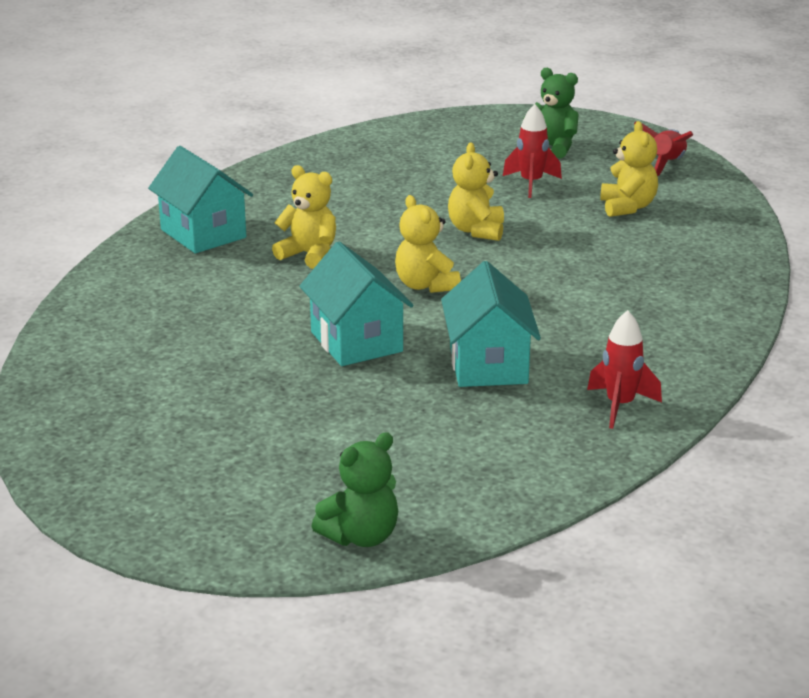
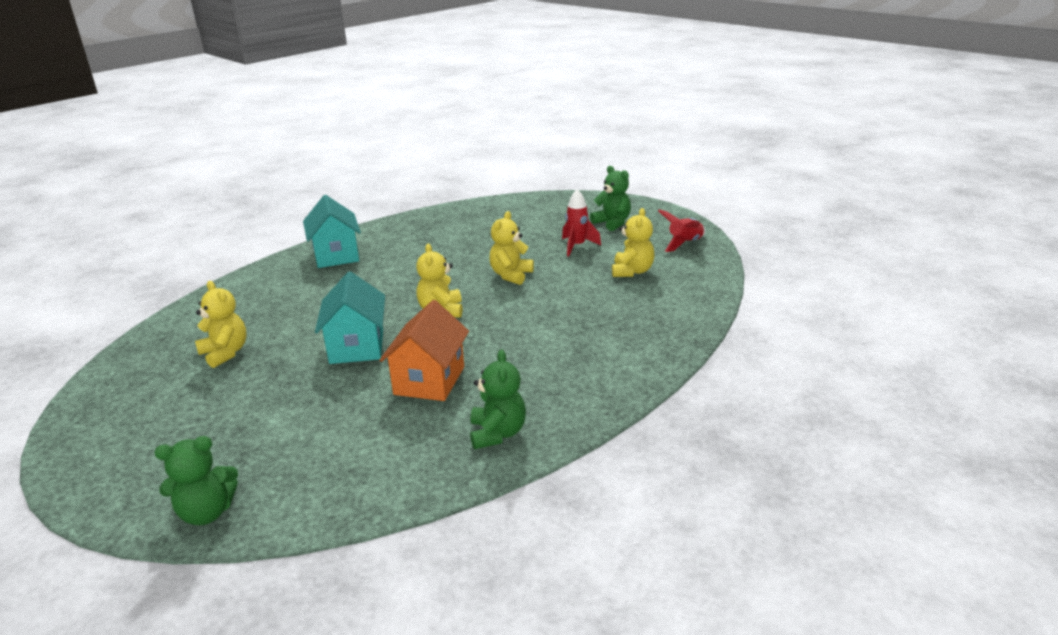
camera: 20 degrees right, 0 degrees up
yellow teddy bear [272,165,336,269] -> yellow teddy bear moved to [195,281,246,368]
turquoise house [441,261,541,387] -> orange house [379,300,469,401]
red rocket [587,310,662,429] -> green teddy bear [470,350,526,449]

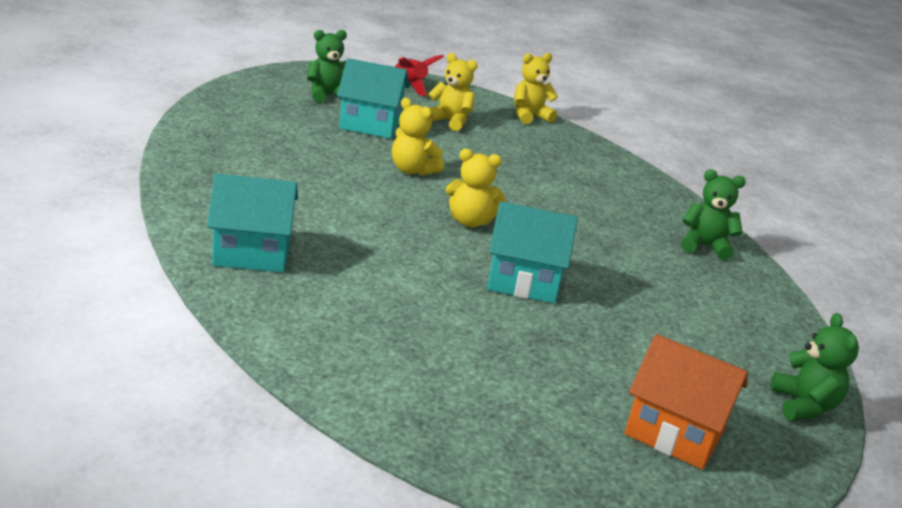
camera: 80 degrees left, 0 degrees up
yellow teddy bear [195,281,246,368] -> yellow teddy bear moved to [514,53,558,124]
orange house [379,300,469,401] -> orange house moved to [625,334,748,470]
red rocket [562,189,601,257] -> turquoise house [337,58,409,139]

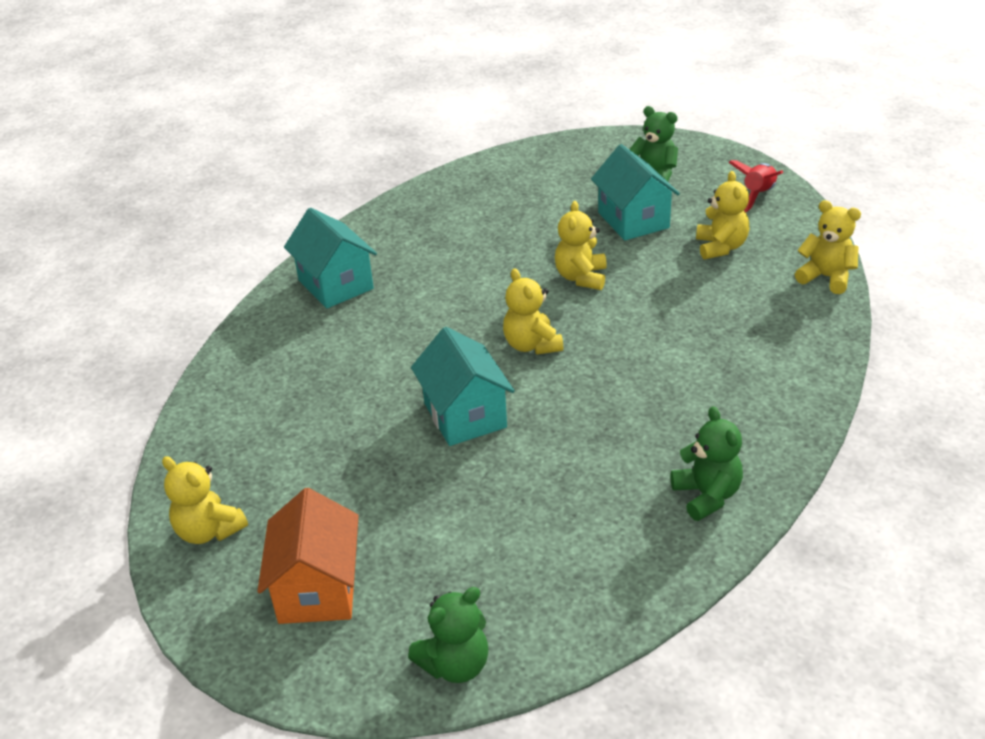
camera: 65 degrees right, 10 degrees up
none -> yellow teddy bear [162,456,248,544]

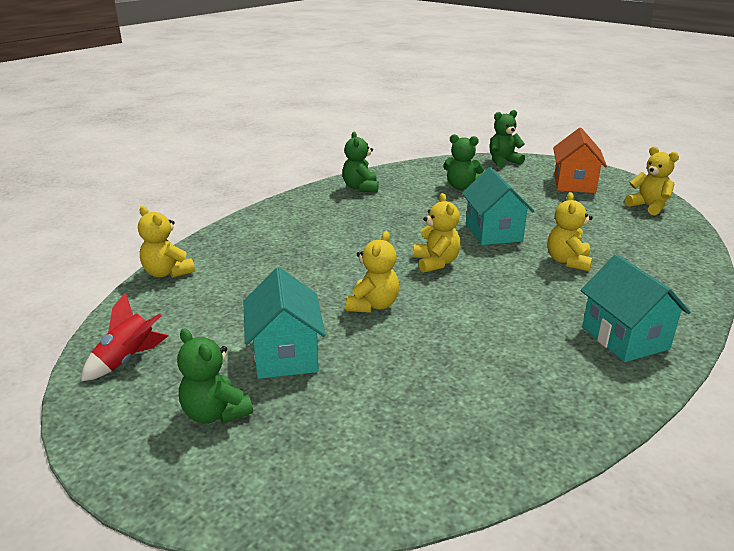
camera: 170 degrees left, 10 degrees down
yellow teddy bear [696,171,749,259] -> yellow teddy bear moved to [547,192,593,271]
none -> green teddy bear [443,134,484,190]

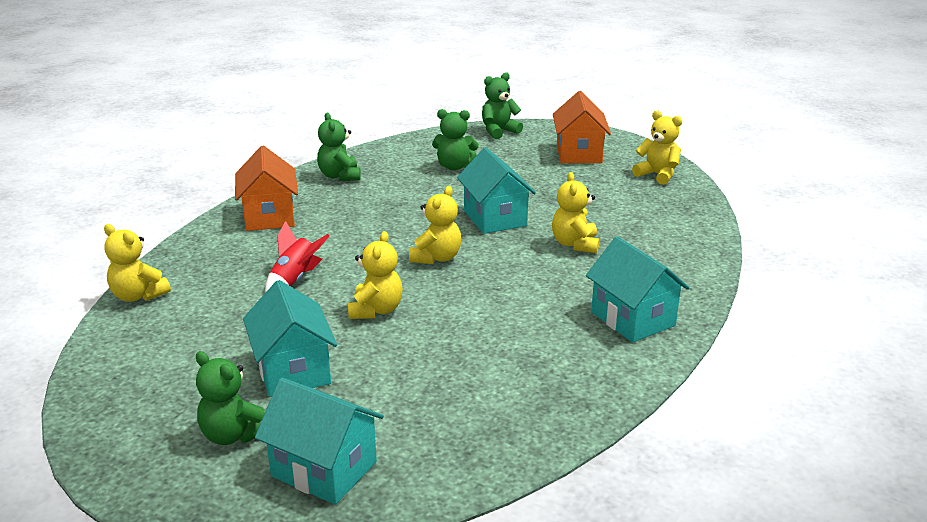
camera: 10 degrees left, 0 degrees up
red rocket [81,292,168,381] -> red rocket moved to [265,221,330,293]
yellow teddy bear [414,193,461,273] -> yellow teddy bear turned 45 degrees clockwise [409,186,461,264]
none -> orange house [235,145,298,231]
none -> turquoise house [255,378,384,505]

